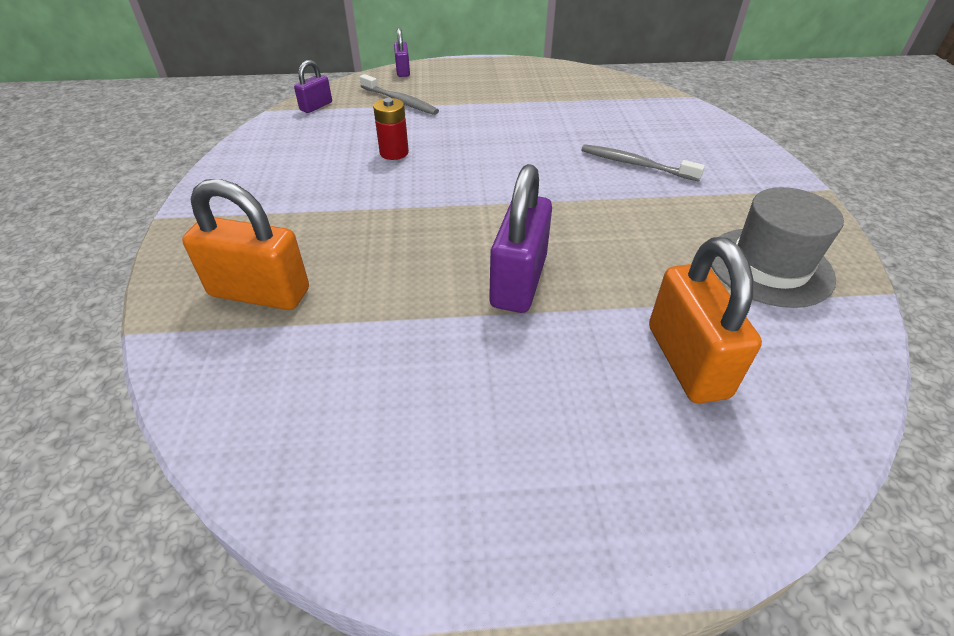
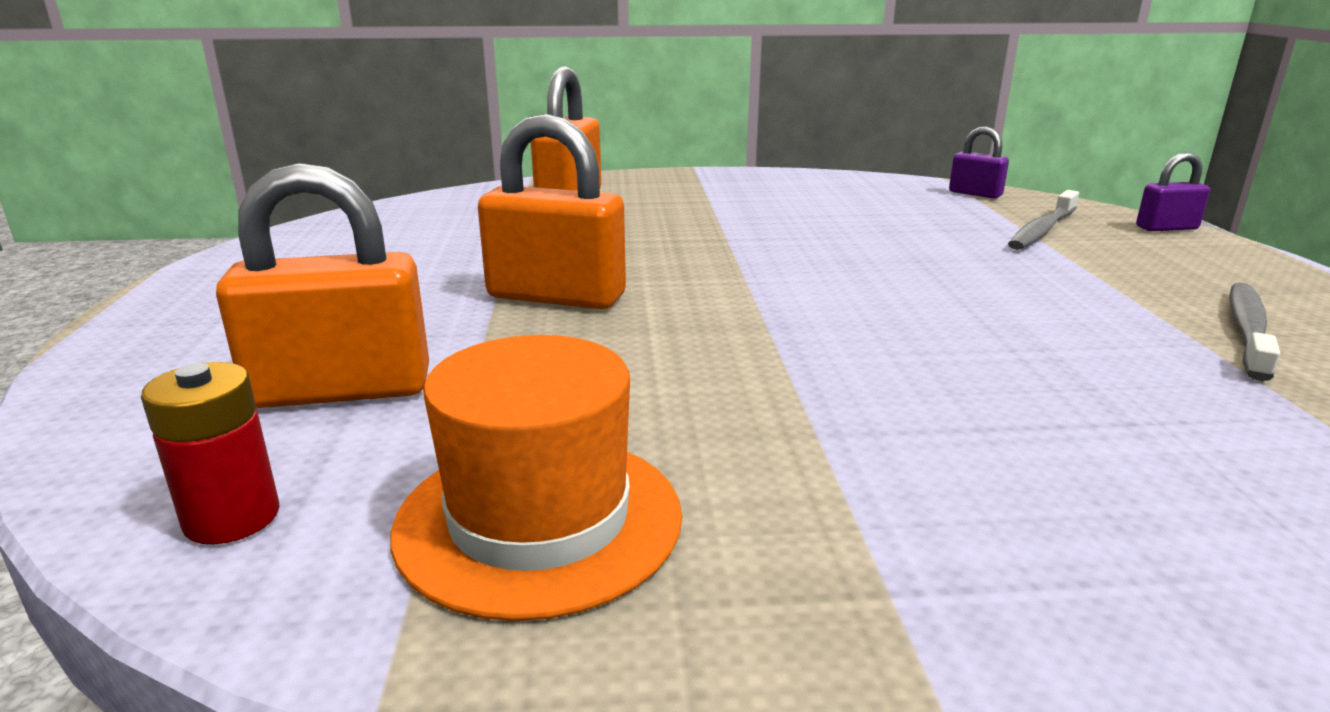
camera: 90 degrees right, 20 degrees down
red battery [373,98,409,160] -> red battery moved to [141,362,280,544]
purple padlock [489,164,552,313] -> orange padlock [478,114,626,309]
grey toothbrush [581,144,705,182] -> grey toothbrush moved to [1229,283,1280,381]
grey hat [711,187,844,308] -> orange hat [390,335,682,621]

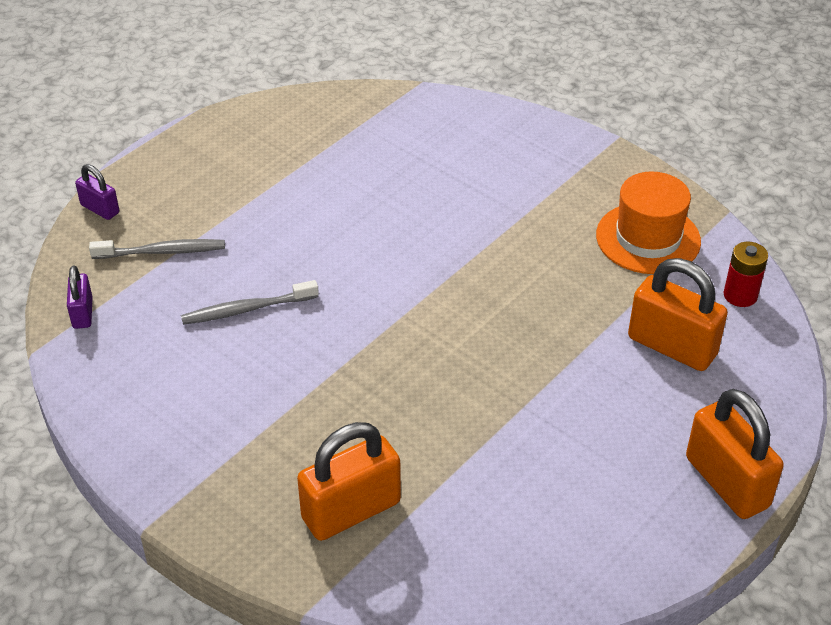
camera: 135 degrees left, 20 degrees up
orange padlock [478,114,626,309] -> orange padlock moved to [686,389,784,519]
grey toothbrush [1229,283,1280,381] -> grey toothbrush moved to [181,280,319,325]

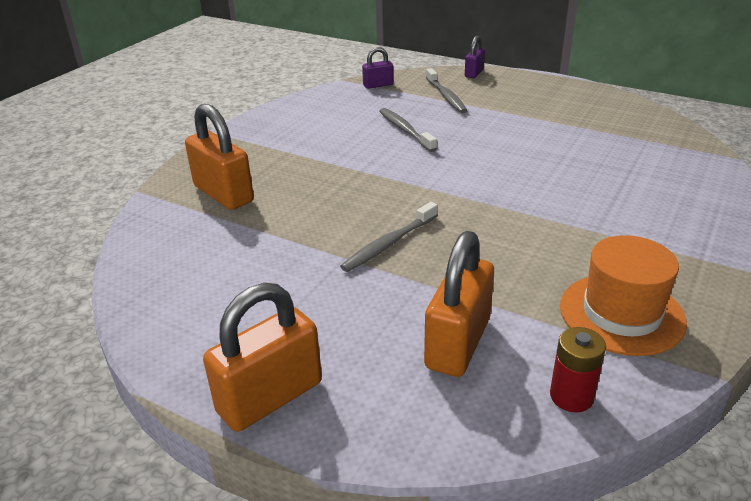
camera: 80 degrees right, 10 degrees down
none -> grey toothbrush [340,202,438,272]

